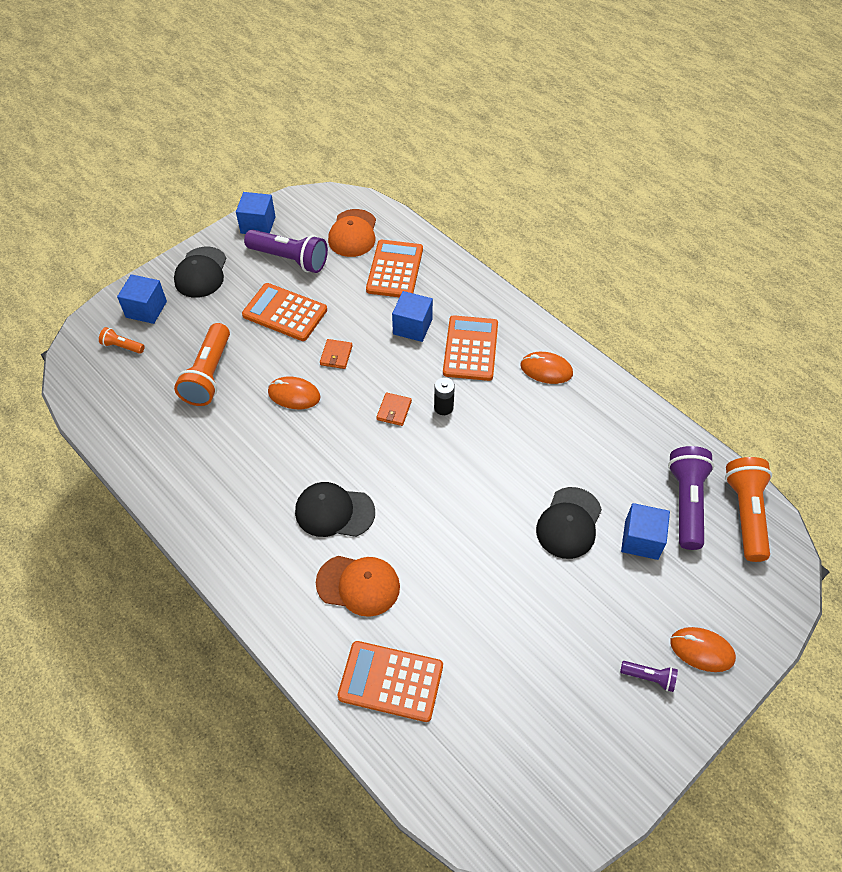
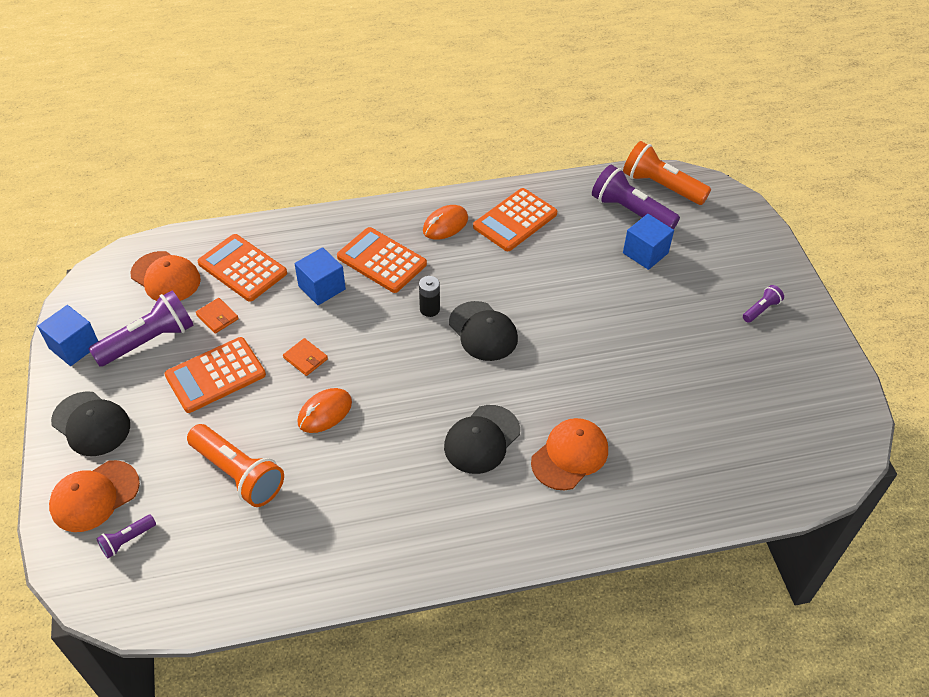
camera: 60 degrees left, 5 degrees down
orange flashlight [99,327,145,354] -> purple flashlight [96,515,156,558]
blue cube [117,274,167,324] -> orange cap [49,460,140,532]
orange calculator [338,641,443,722] -> orange calculator moved to [473,188,557,251]
orange wallet [376,392,412,426] -> orange wallet moved to [196,298,239,334]
black cap [536,487,602,559] -> black cap moved to [449,301,518,361]
orange mouse [670,627,736,672] -> none

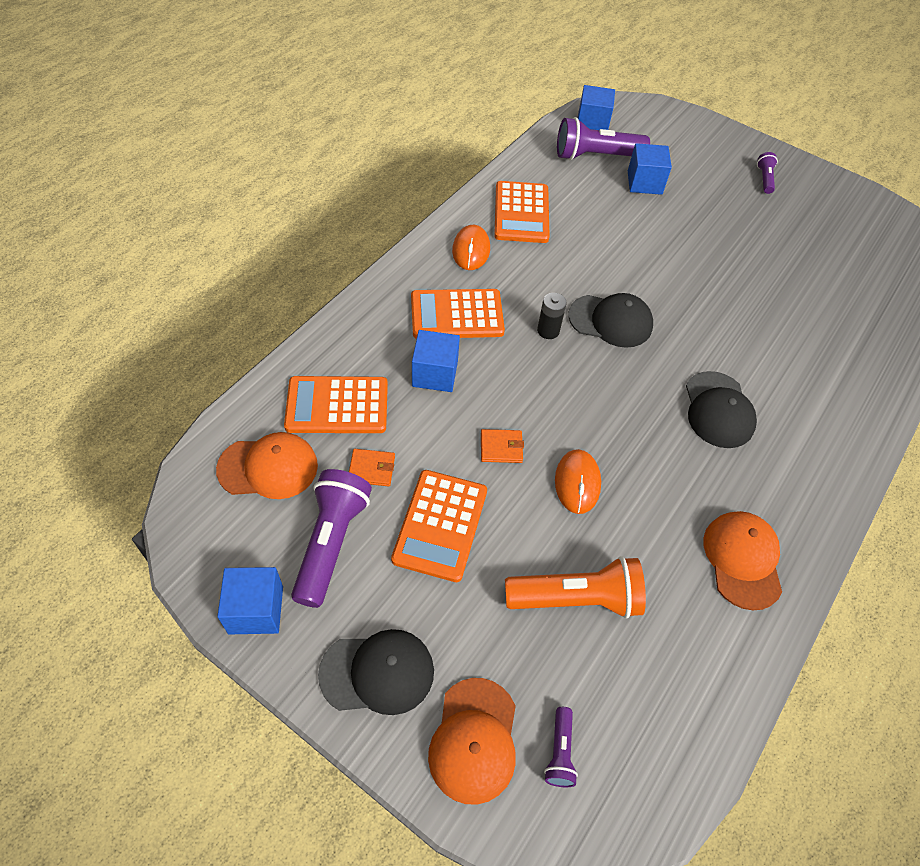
camera: 45 degrees left, 5 degrees up
orange cap [531,418,608,490] -> orange cap moved to [703,511,782,610]
orange flashlight [623,141,711,205] -> blue cube [578,85,615,130]

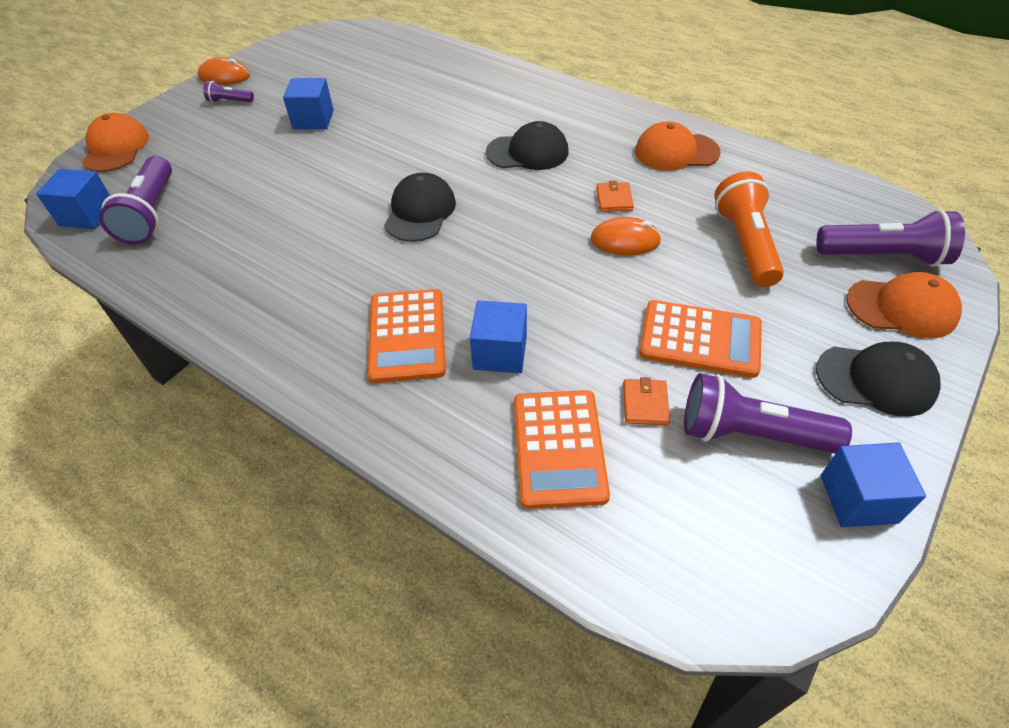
camera: 85 degrees left, 5 degrees down
orange cap [216,432,318,499] -> orange cap moved to [82,113,149,172]
black cap [318,629,434,715] -> black cap turned 105 degrees clockwise [816,342,941,417]
orange mouse [452,225,490,270] -> orange mouse moved to [198,57,250,85]
orange wallet [481,429,524,463] -> orange wallet moved to [596,181,634,212]
orange calculator [494,181,550,243] -> none
black battery [537,293,567,339] -> none
purple flashlight [544,707,578,787] -> purple flashlight [816,209,965,267], size x2.05
blue cube [628,143,672,195] -> blue cube moved to [283,78,334,129]

